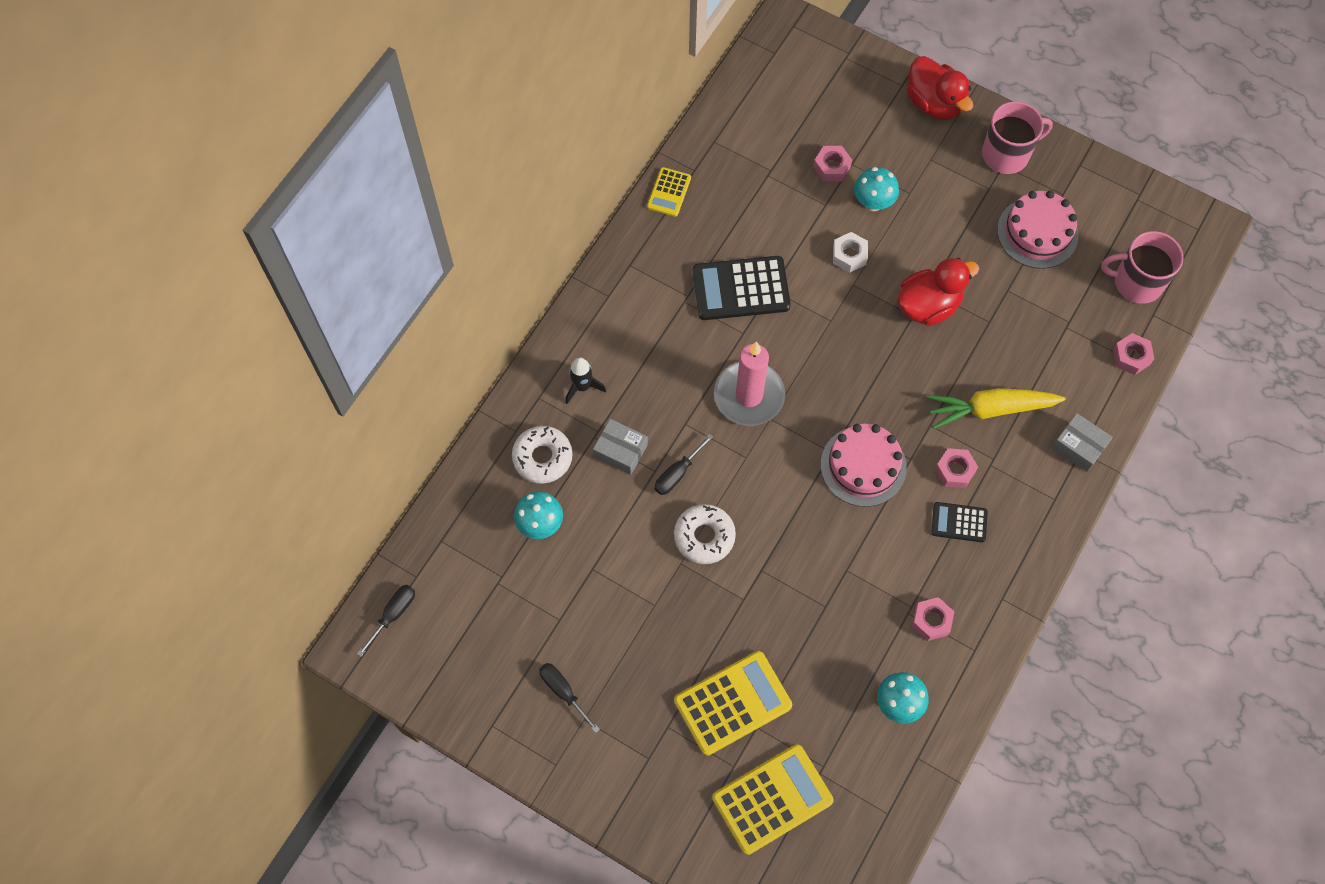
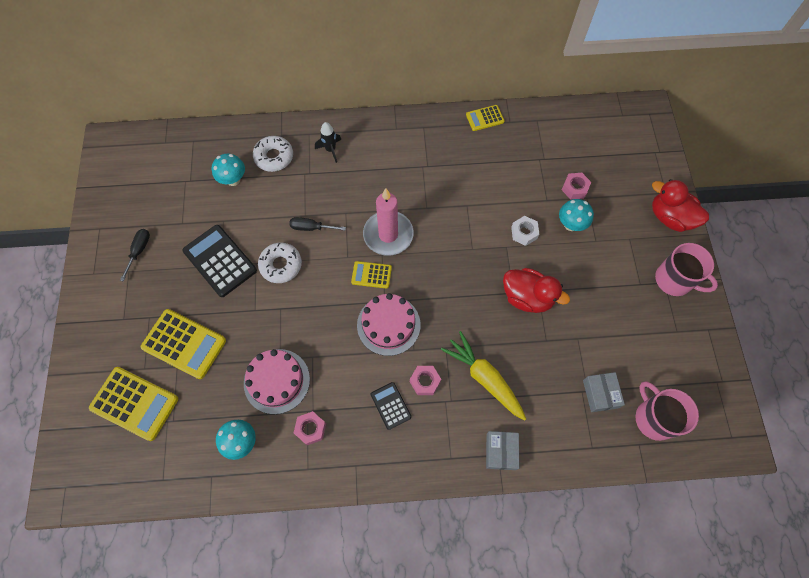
camera: 55 degrees right, 0 degrees up
black screwdriver [357,585,415,657] -> none
grey box [593,419,648,475] -> grey box moved to [583,372,625,412]
black calculator [693,256,791,320] -> black calculator moved to [182,225,257,297]
red duck [907,56,973,120] -> red duck turned 105 degrees clockwise [652,179,709,232]
pink cake [997,191,1079,269] -> pink cake moved to [244,349,310,414]
pink nut [1113,333,1154,375] -> none
none -> yellow calculator [351,261,392,289]

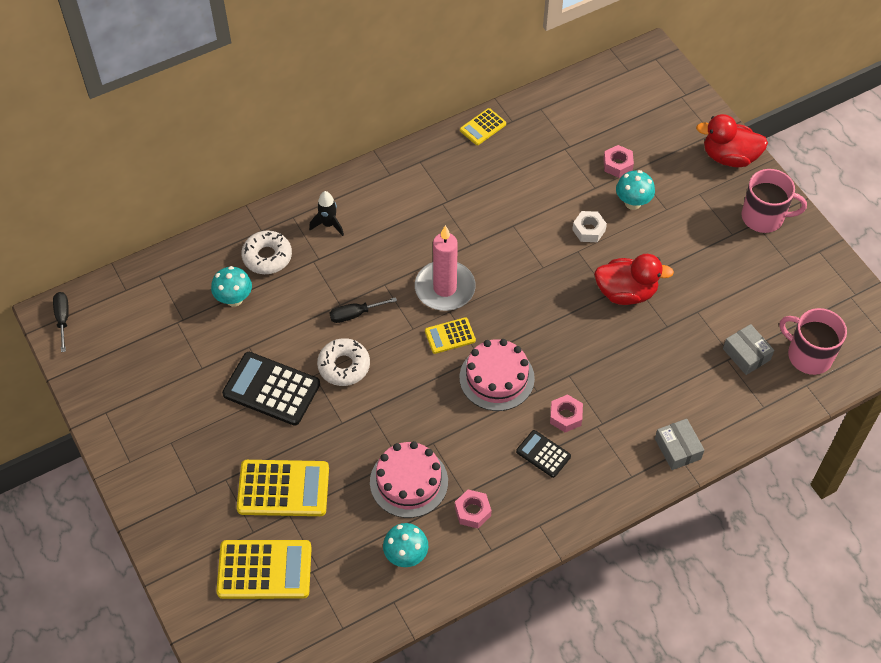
camera: 25 degrees left, 10 degrees down
black screwdriver [120,229,150,282] -> black screwdriver moved to [53,292,69,352]
yellow carrot [441,331,526,421] -> none

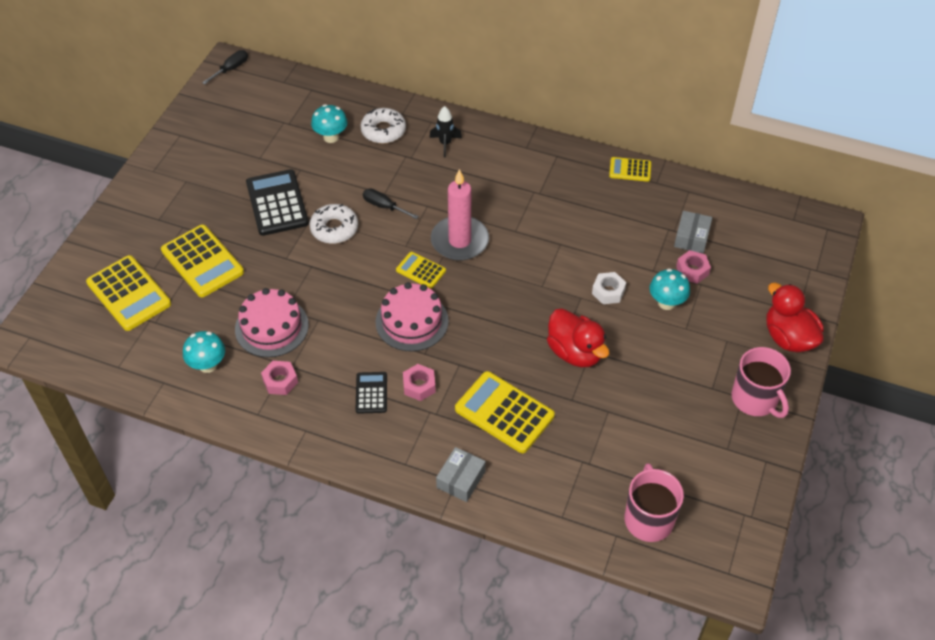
camera: 50 degrees right, 5 degrees down
grey box [723,324,774,375] -> grey box moved to [674,211,712,253]
none -> yellow calculator [455,371,555,453]

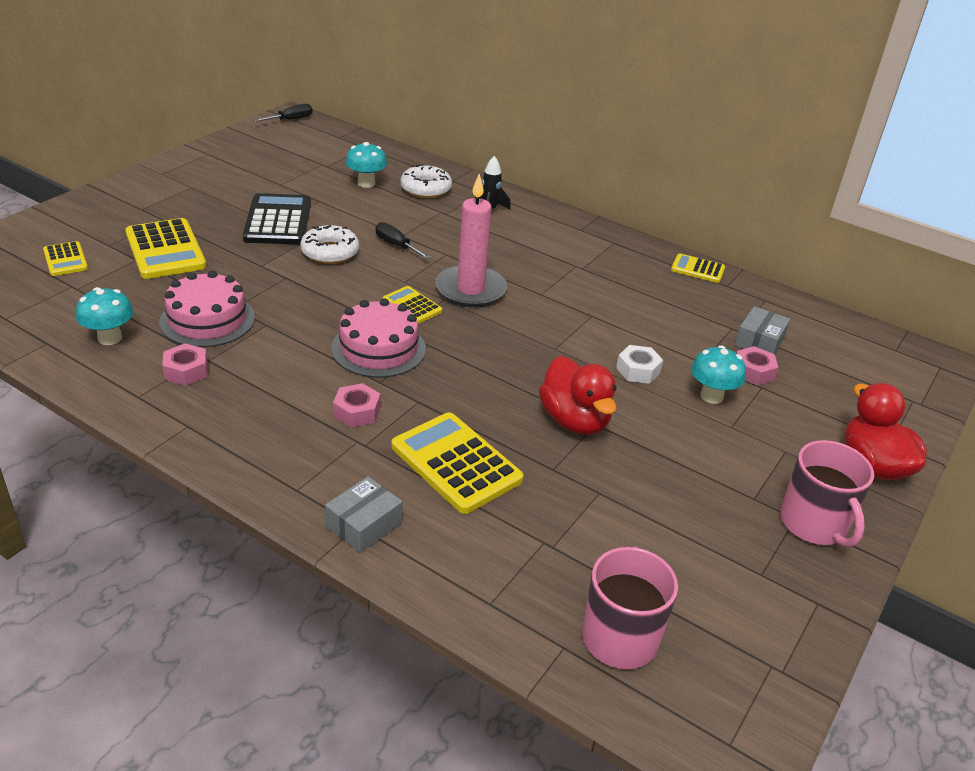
camera: 10 degrees right, 15 degrees down
yellow calculator [86,255,171,331] -> yellow calculator [43,241,88,276], size x0.55
black calculator [356,372,387,414] -> none

